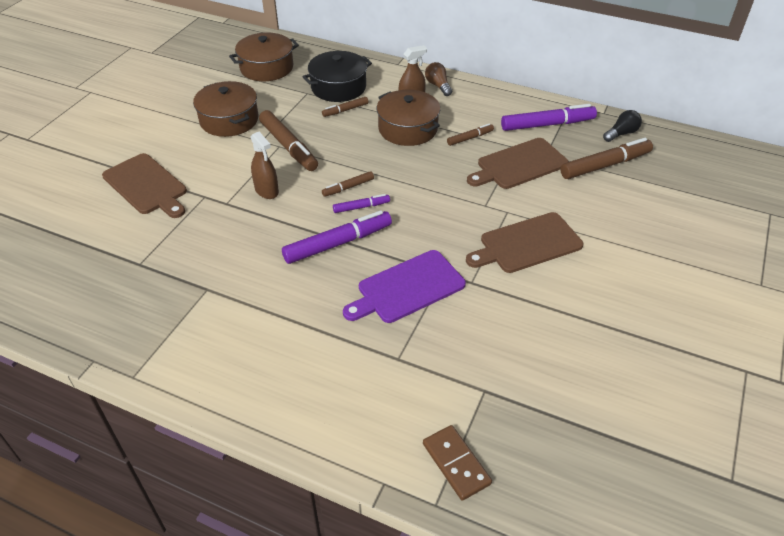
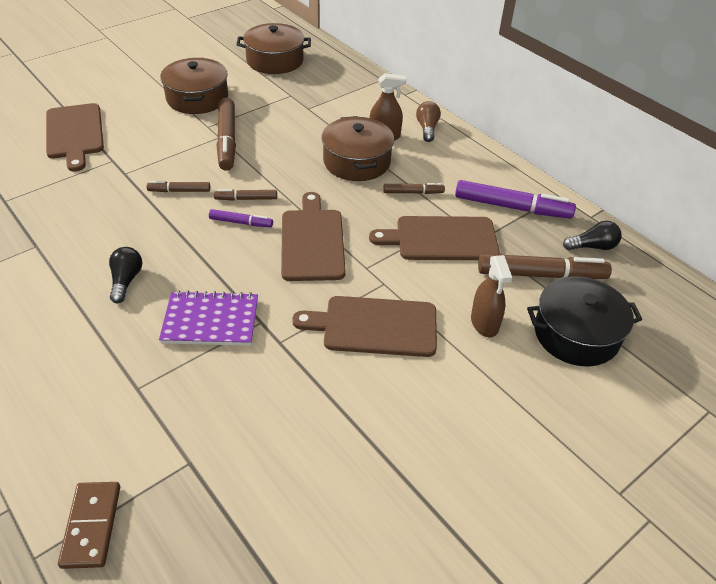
camera: 25 degrees right, 0 degrees up
brown spray bottle [251,132,279,199] -> brown spray bottle moved to [471,255,512,337]
purple marker [282,210,392,264] -> none
black pot [303,51,372,102] -> black pot moved to [527,276,642,366]
brown marker [322,97,368,117] -> brown marker moved to [146,181,210,192]
purple cutting board [343,250,466,323] -> purple notebook [159,290,258,346]
none -> black light bulb [109,247,142,303]
none -> brown cutting board [281,192,346,281]

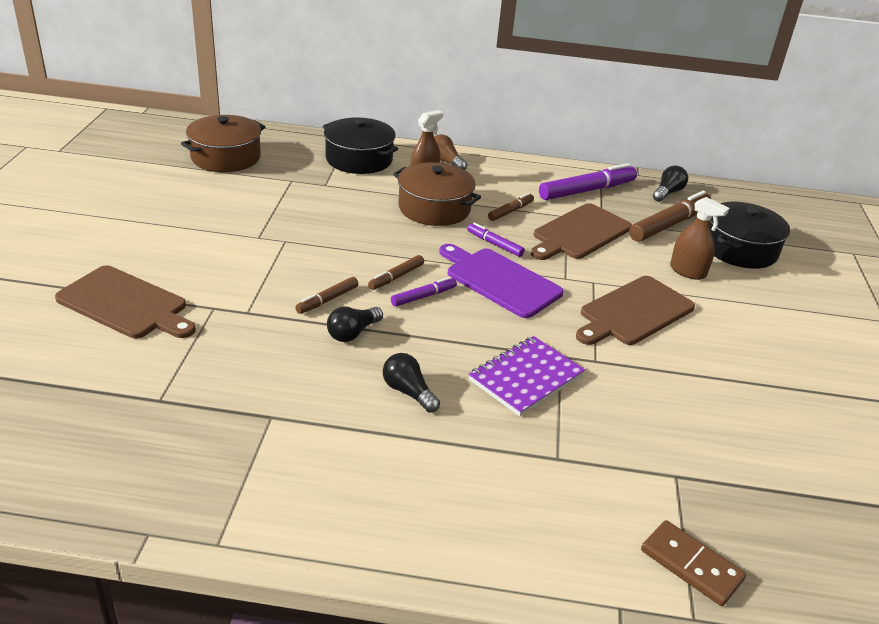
camera: 45 degrees left, 10 degrees down
brown pot [160,58,228,114] -> none
brown marker [216,98,236,171] -> none
brown cutting board [281,192,346,281] -> purple cutting board [439,244,564,318]
none -> black pot [323,118,398,174]
none -> black light bulb [327,307,383,342]
none -> purple marker [467,222,525,257]

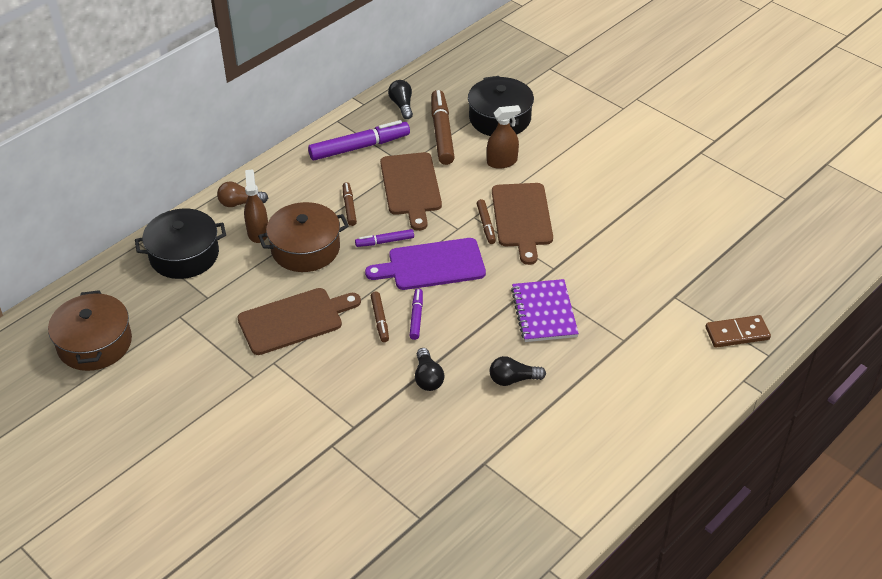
camera: 50 degrees left, 10 degrees up
brown cutting board [55,266,196,338] -> brown cutting board moved to [237,288,361,355]
brown marker [295,277,358,314] -> brown marker moved to [477,199,496,244]
purple marker [539,163,637,200] -> purple marker turned 60 degrees clockwise [308,120,410,160]

